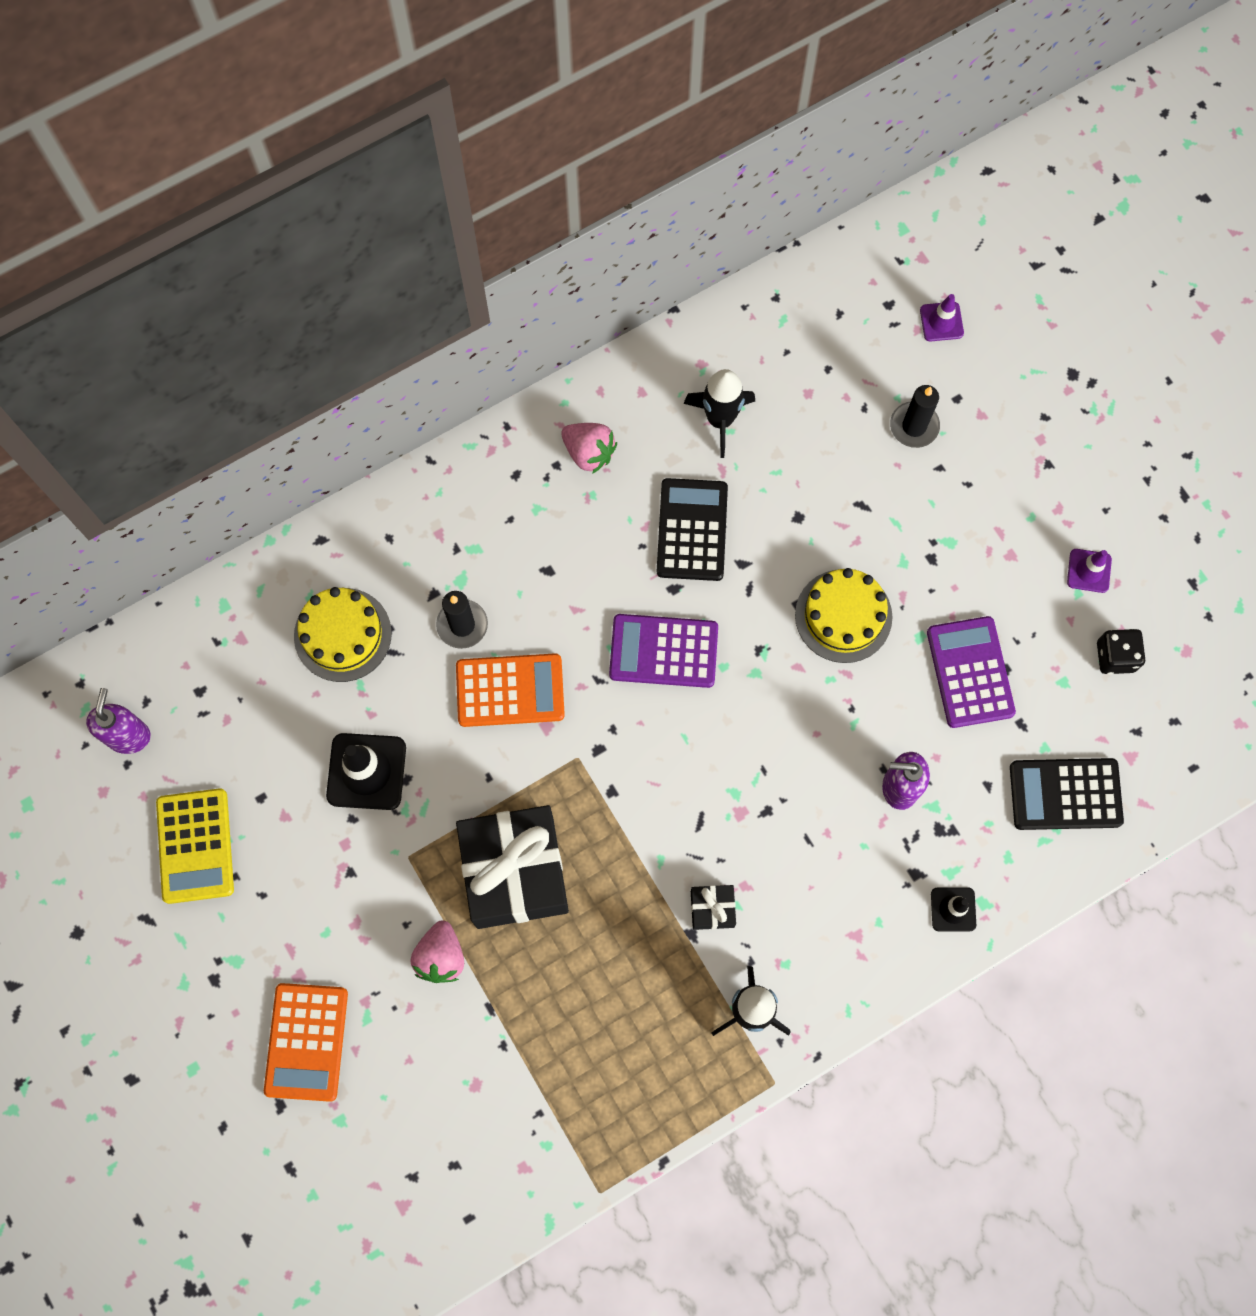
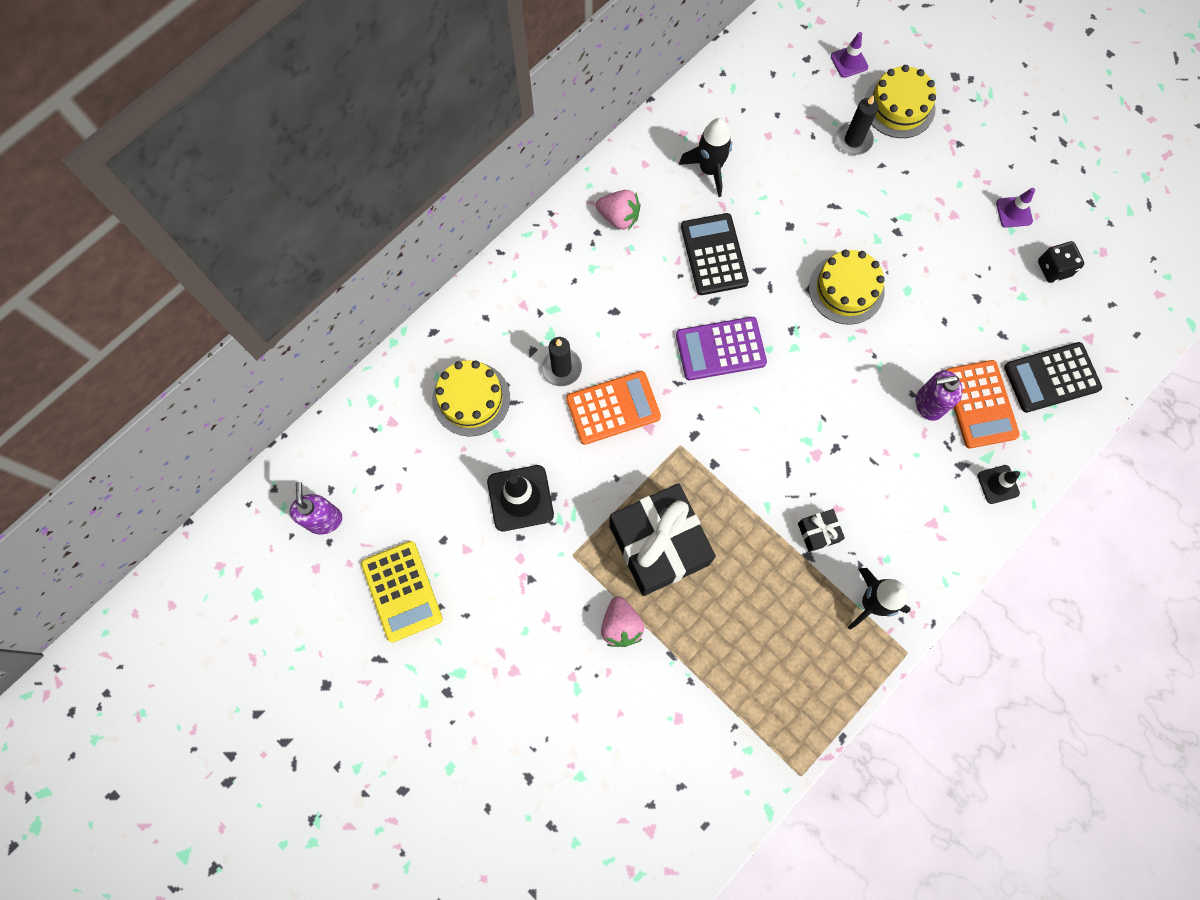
camera: 15 degrees left, 0 degrees up
orange calculator [264,983,348,1102] -> orange calculator moved to [946,360,1020,449]
purple calculator [927,616,1016,728] -> none
none -> yellow cake [864,65,936,138]

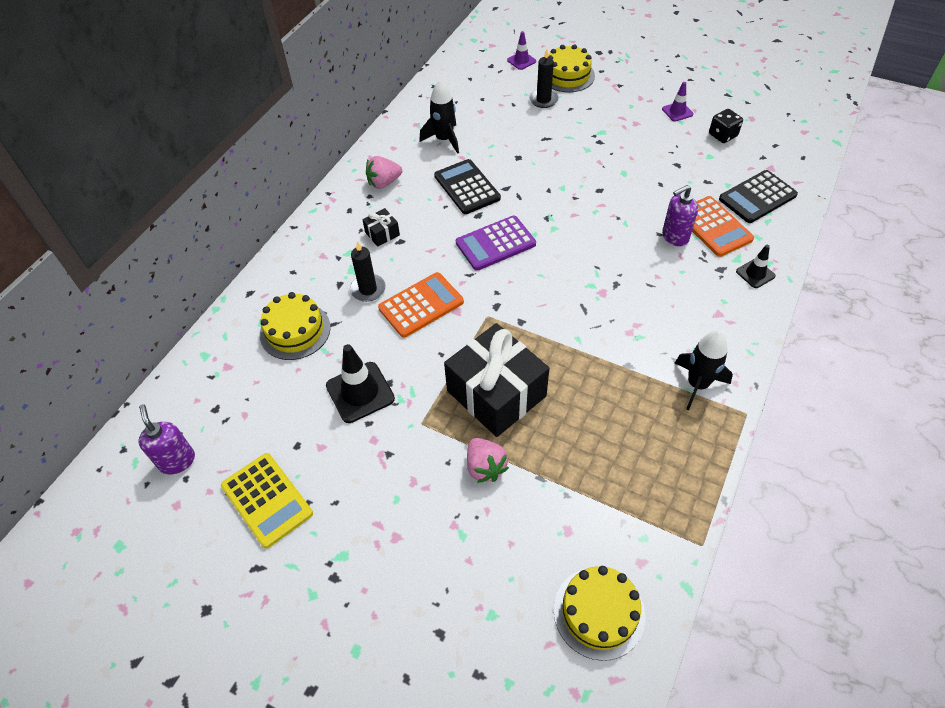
camera: 15 degrees left, 20 degrees down
pink strawberry [596,190,641,230] -> pink strawberry turned 150 degrees clockwise [366,156,402,189]
black gift [798,509,845,552] -> black gift moved to [362,208,400,247]
yellow cake [809,250,885,325] -> yellow cake moved to [554,566,645,661]

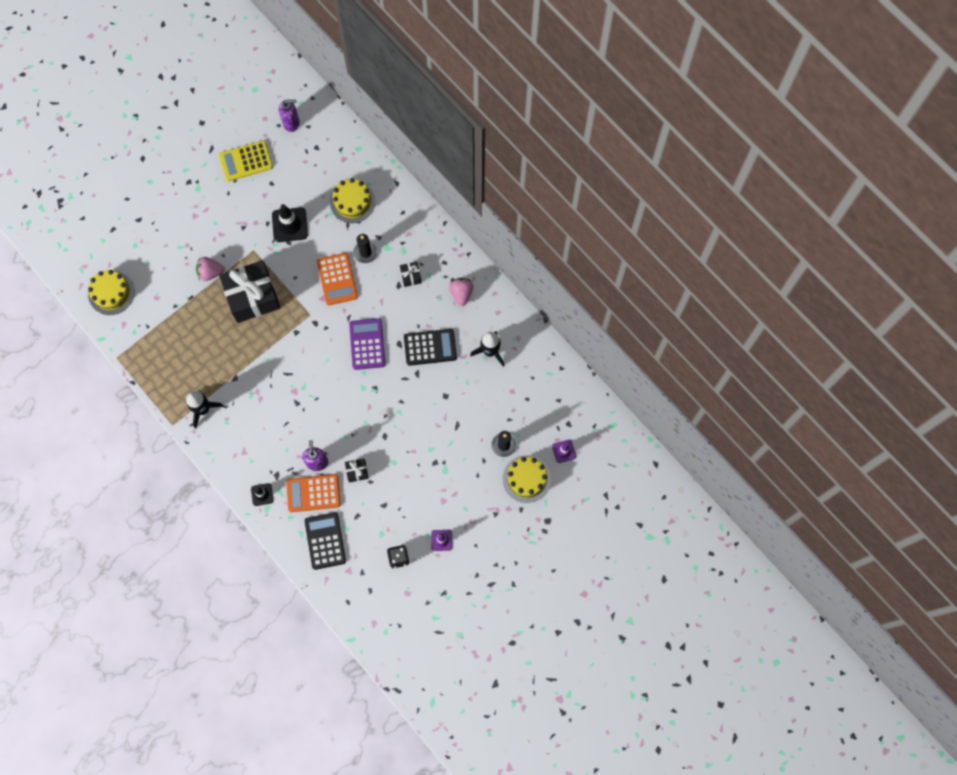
camera: 110 degrees right, 20 degrees up
none -> black gift [345,458,369,482]

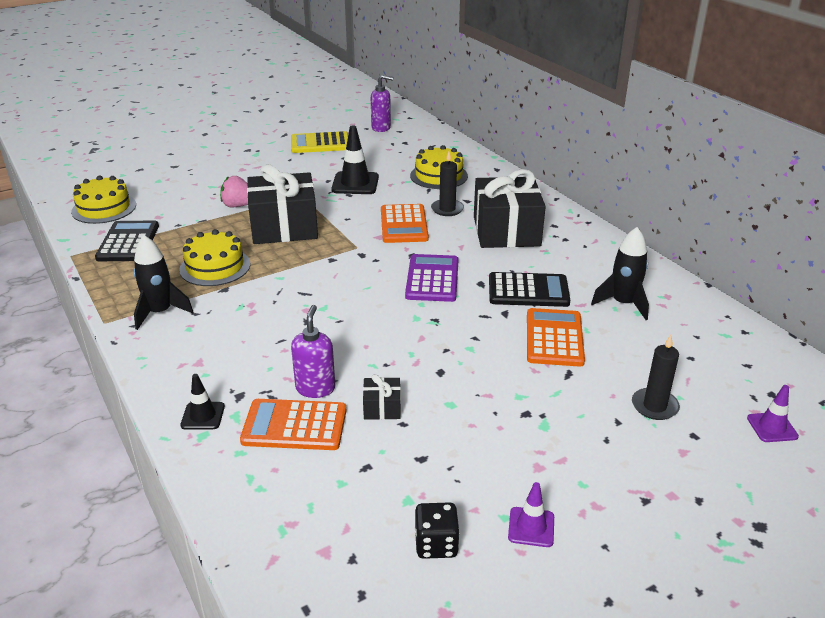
camera: 10 degrees right, 40 degrees down
black calculator [305,512,346,570] -> black calculator moved to [95,220,159,261]
black gift [400,262,422,287] -> black gift [474,169,546,248], size x2.38
pink strawberry [449,278,473,306] -> none
yellow cake [503,455,551,503] -> yellow cake moved to [179,229,250,286]
none -> orange calculator [527,308,585,367]

